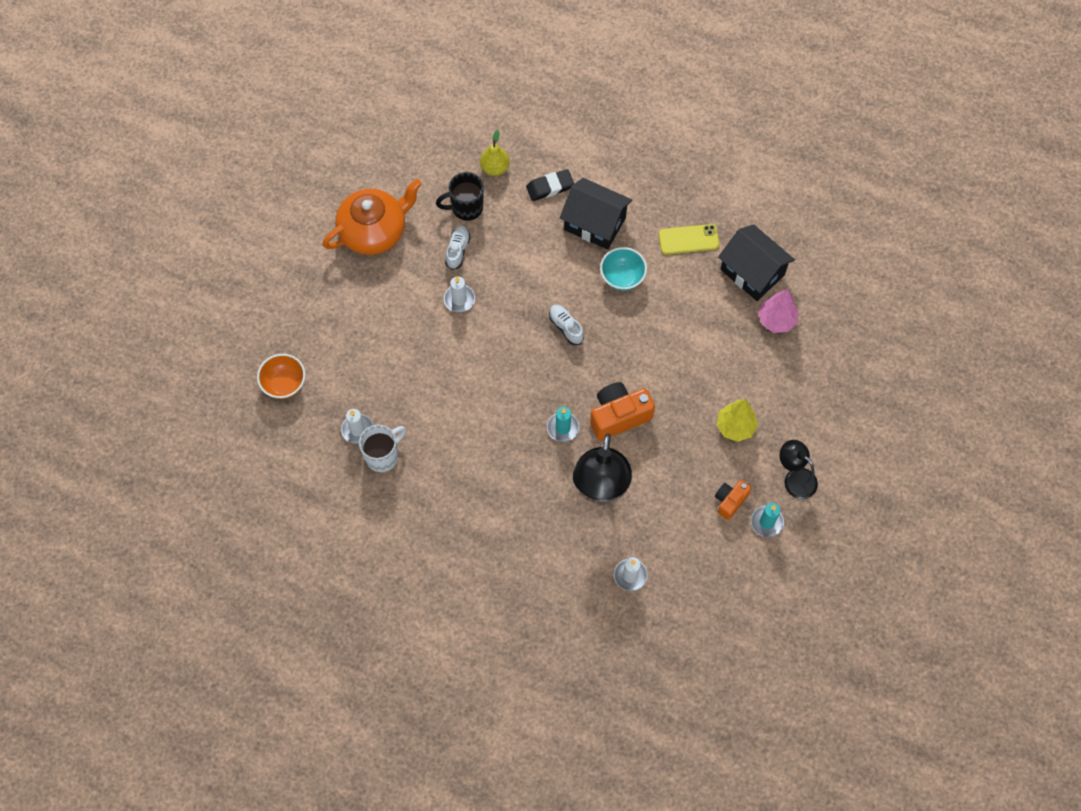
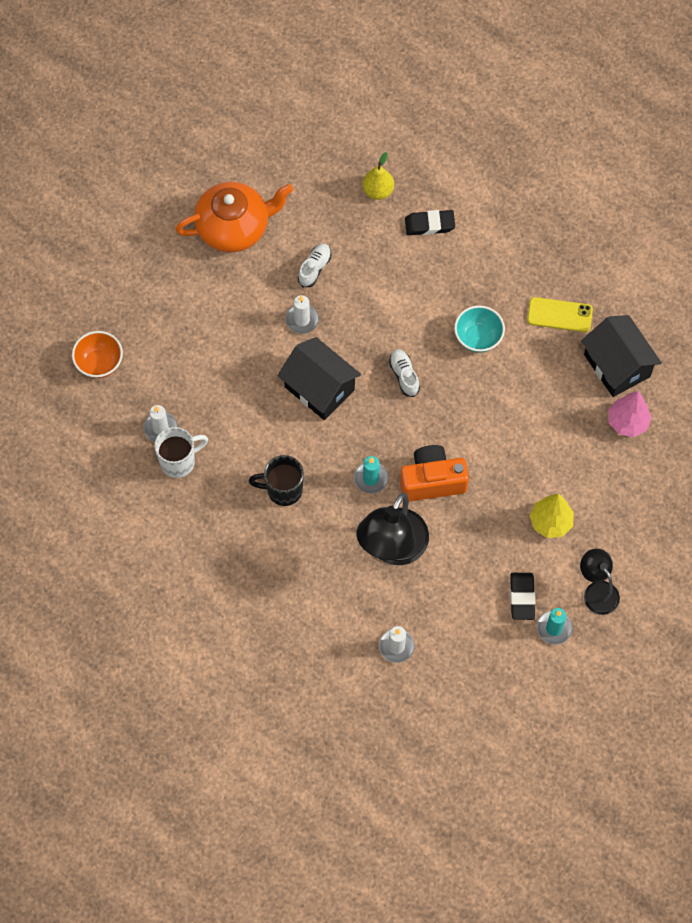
camera: 15 degrees right, 0 degrees up
black mug [436,172,484,221] -> black mug moved to [249,455,304,506]
black house [560,178,632,250] -> black house moved to [277,337,361,420]
orange camera [715,480,751,520] -> black eraser [510,573,535,620]

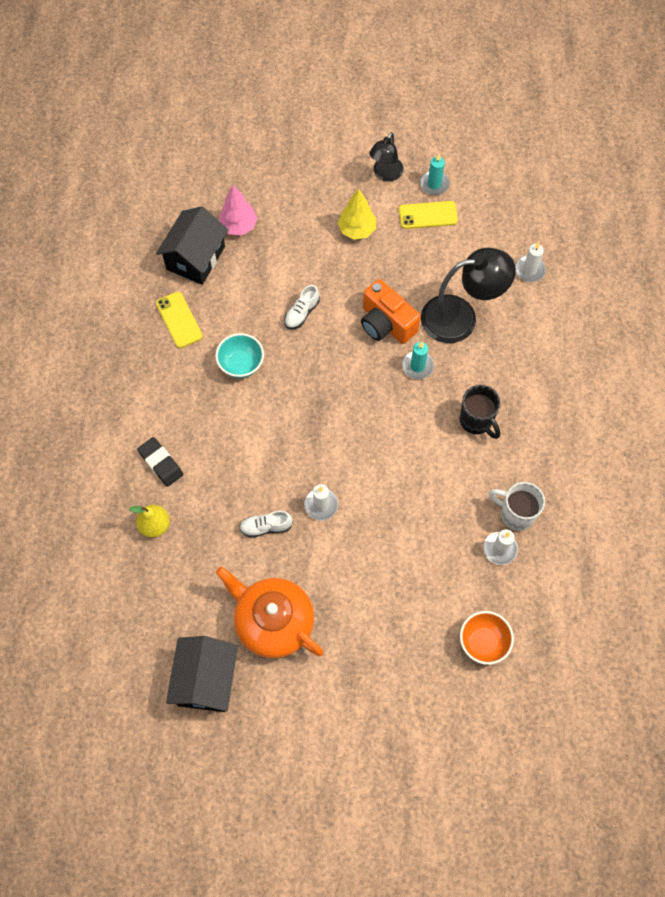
camera: 125 degrees left, 0 degrees up
black house [277,337,361,420] -> black house moved to [166,636,238,712]
white shoe [389,349,420,397] -> white shoe moved to [284,285,320,329]
black eraser [510,573,535,620] -> yellow phone [399,201,458,229]

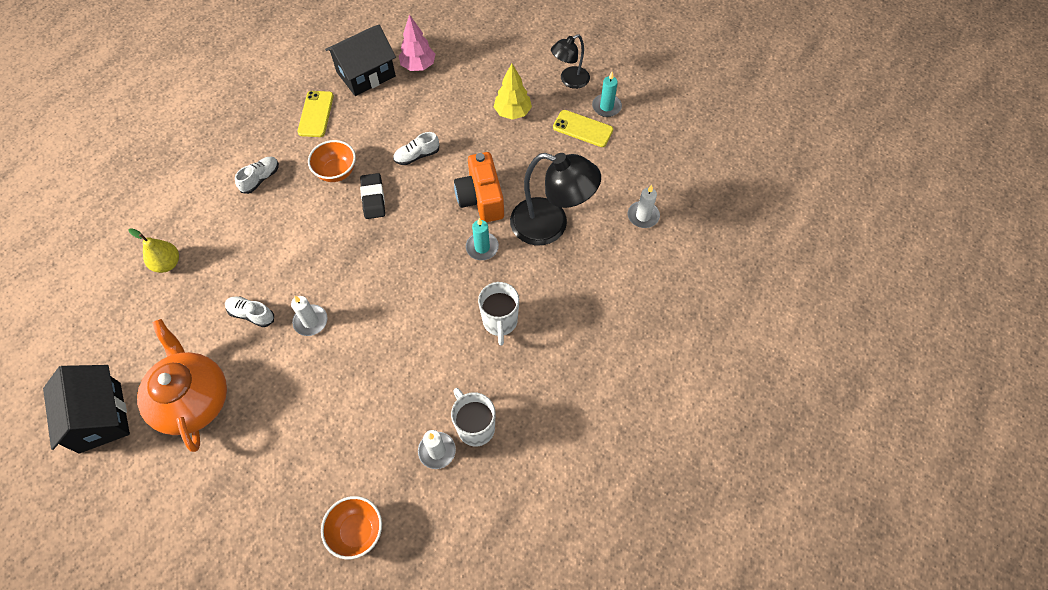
camera: 30 degrees right, 5 degrees down
black eraser [137,437,183,487] -> black eraser moved to [360,173,385,219]
black house [166,636,238,712] -> black house turned 60 degrees counterclockwise [43,365,130,454]
turquoise bowl [215,333,264,378] -> orange bowl [308,140,356,182]
black mug [460,385,501,439] -> white mug [478,282,519,345]
none -> white shoe [235,157,279,194]

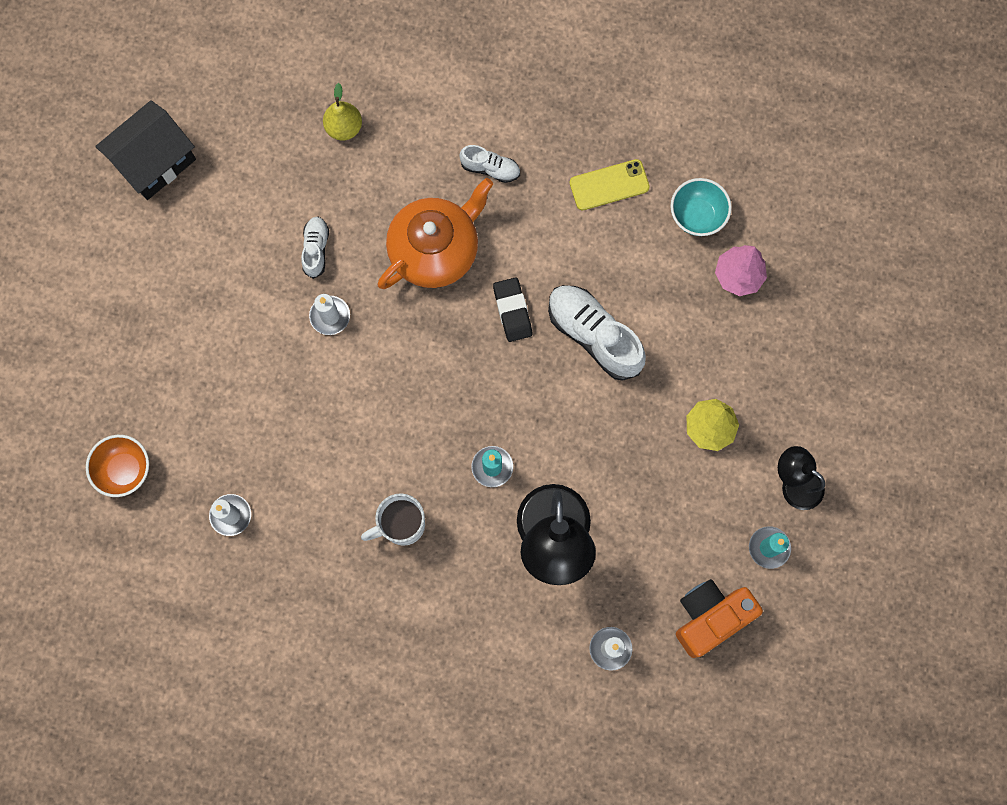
camera: 70 degrees right, 15 degrees up
orange teapot [137,319,227,452] -> orange teapot moved to [378,178,493,289]
orange bowl [308,140,356,182] -> none
black house [325,25,396,96] -> turquoise bowl [670,178,732,236]
black eraser [360,173,385,219] -> black eraser turned 75 degrees counterclockwise [493,277,532,342]
white shoe [393,132,439,165] -> white shoe [548,285,646,381], size x1.87
white mug [451,388,495,447] -> none
orange camera [454,152,504,222] -> orange camera moved to [676,579,763,658]
yellow phone [553,110,613,147] -> none

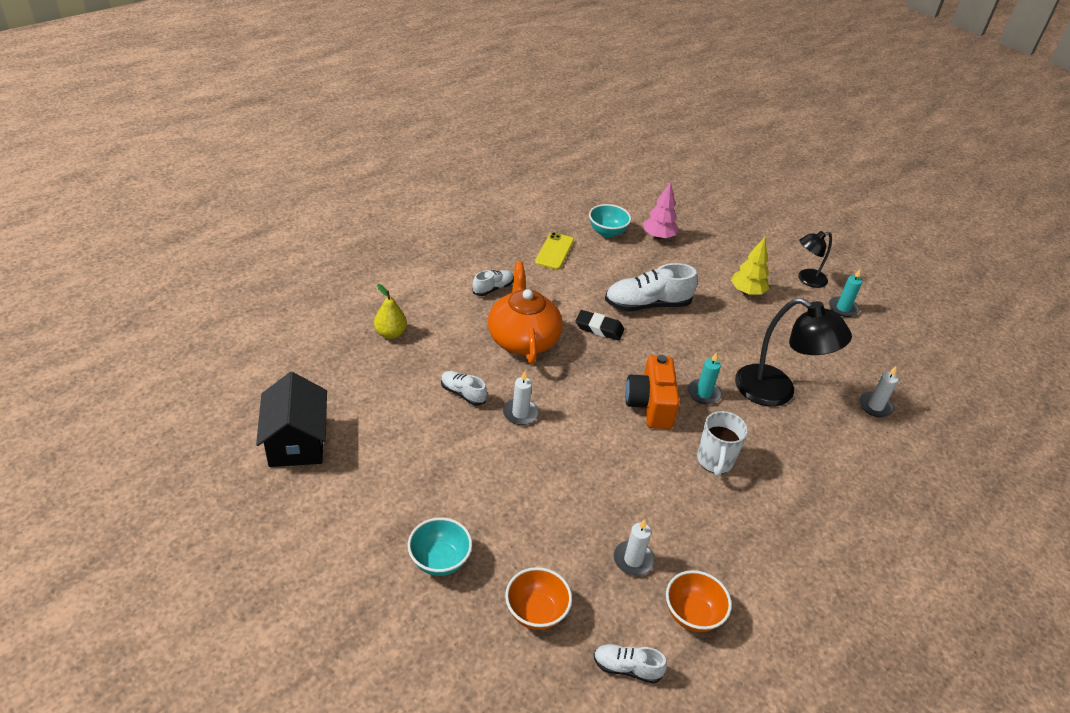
camera: 60 degrees left, 35 degrees down
orange camera [676,579,763,658] -> orange camera moved to [625,355,680,429]
none -> turquoise bowl [408,517,472,576]
none -> white shoe [594,644,667,684]
none -> orange bowl [666,570,732,632]

